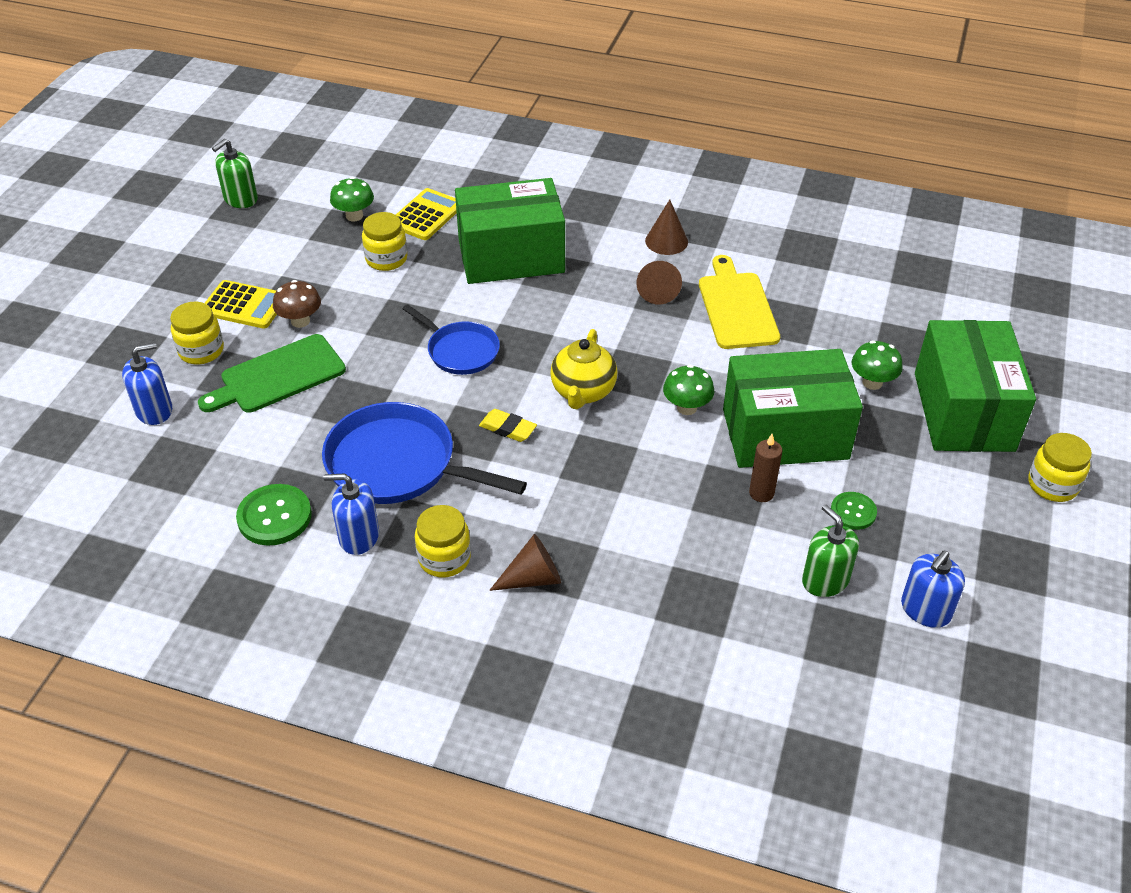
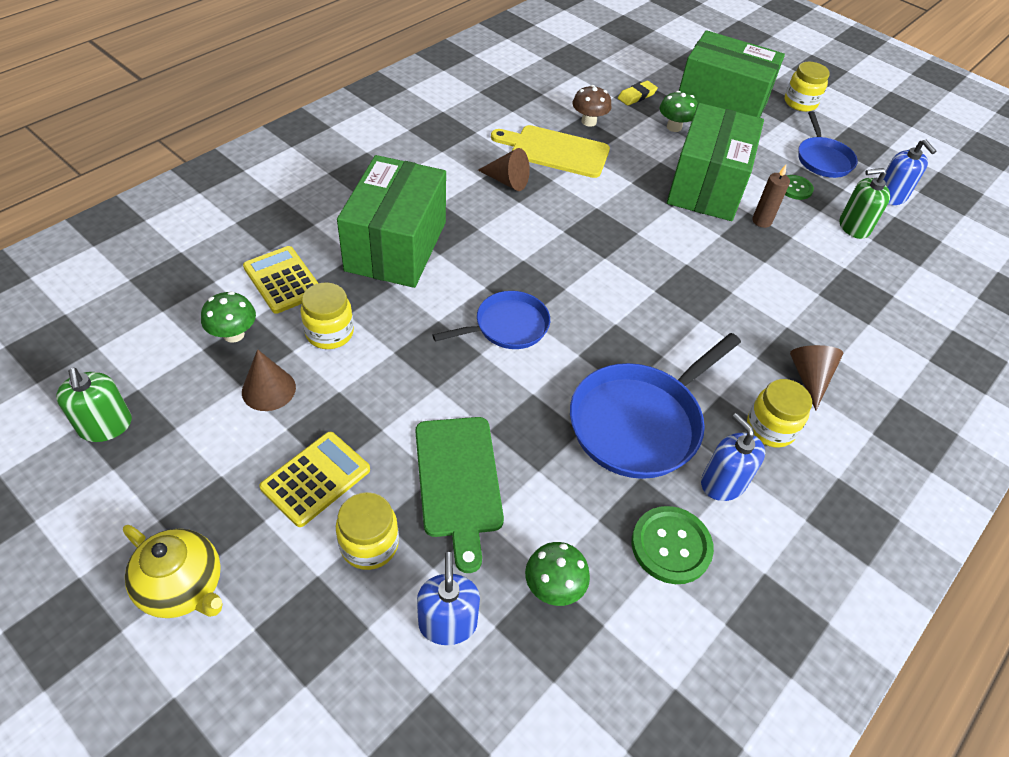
camera: 70 degrees left, 5 degrees up
brown mushroom [273,280,321,328] -> brown mushroom moved to [573,85,612,127]
blue soap dispenser [324,474,379,555] -> blue soap dispenser turned 120 degrees clockwise [701,413,765,501]
yellow eraser [479,409,537,442] -> yellow eraser moved to [618,81,658,106]
yellow teapot [550,329,618,409] -> yellow teapot moved to [123,525,223,618]
brown cone [645,199,688,255] -> brown cone moved to [242,349,296,411]
green mushroom [663,365,715,415] -> green mushroom moved to [525,542,590,606]
none -> blue pan [798,111,858,178]

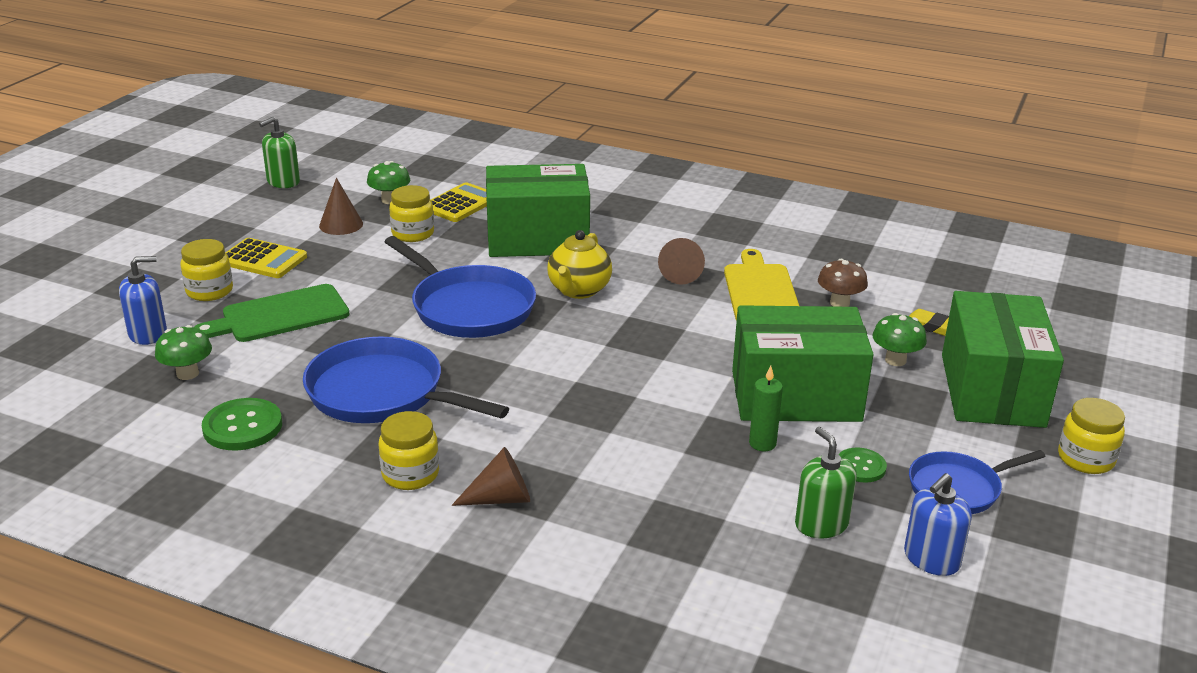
camera: 75 degrees right, 20 degrees down
yellow teapot [123,525,223,618] -> yellow teapot moved to [547,230,612,299]
blue pan [432,291,550,349] -> blue pan [384,236,536,338], size x1.66
blue soap dispenser [701,413,765,501] -> none
brown candle [752,165,790,228] -> green candle [749,366,783,451]

